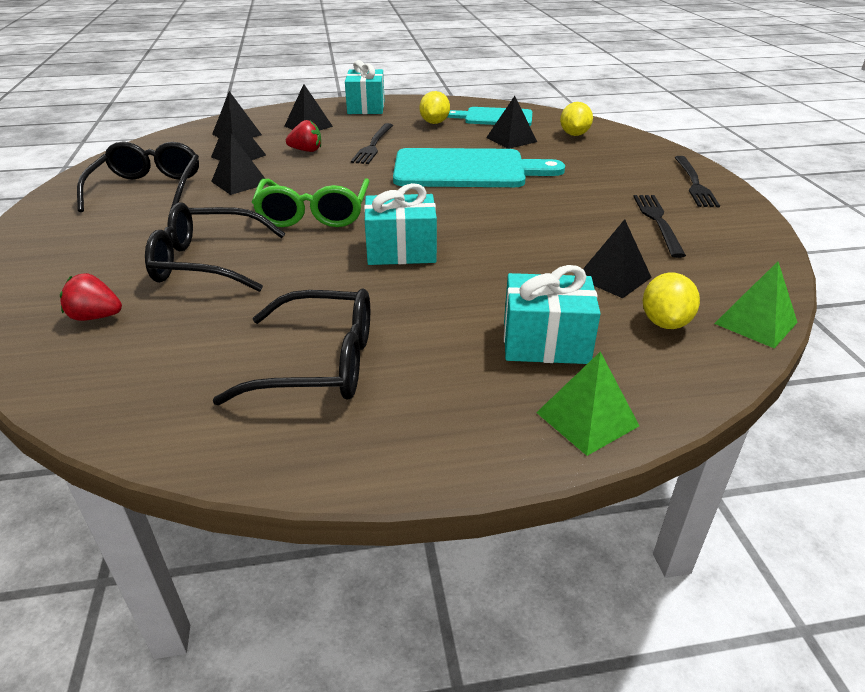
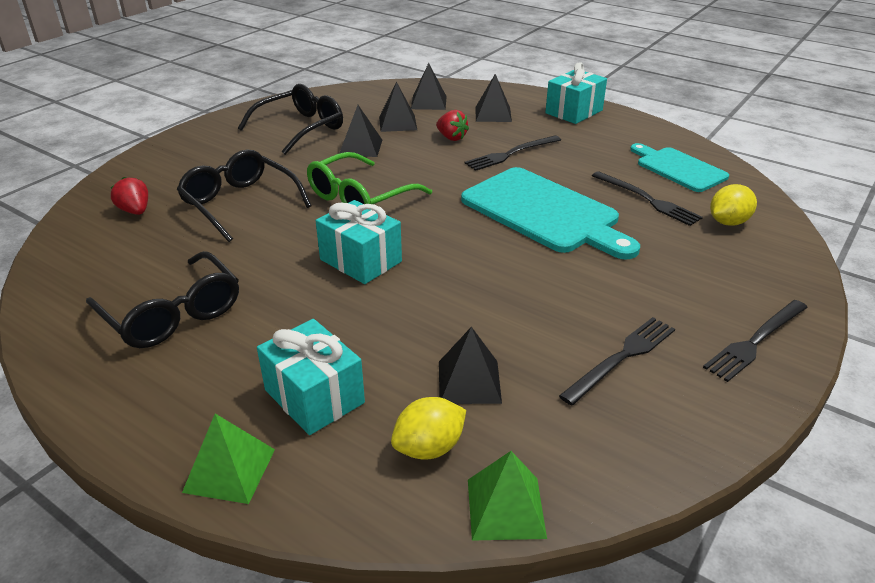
camera: 45 degrees right, 0 degrees up
yellow lemon [420,91,450,124] -> none
black pyramid [486,96,537,149] -> black fork [592,171,703,226]

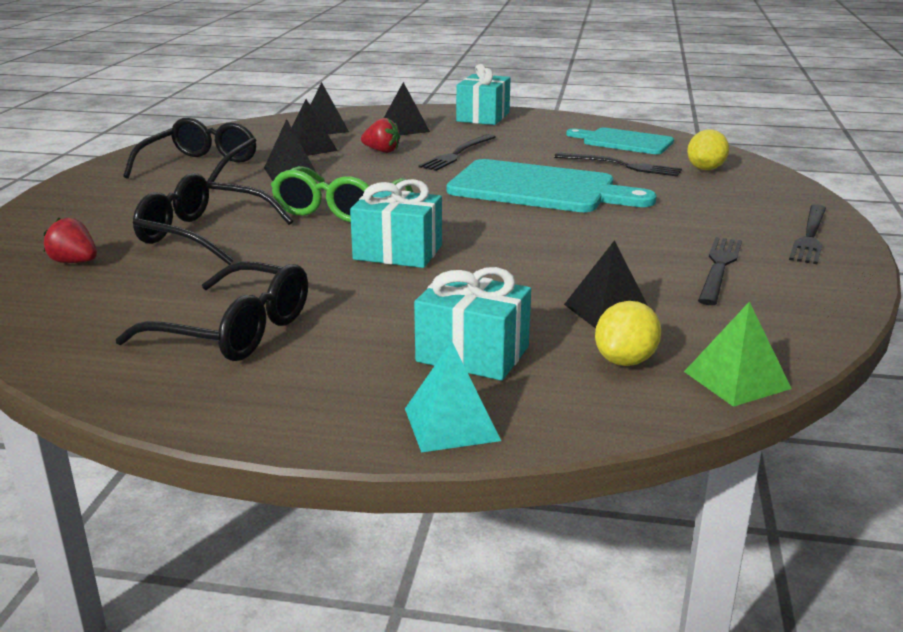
camera: 25 degrees left, 10 degrees down
green pyramid [182,414,275,504] -> turquoise pyramid [405,341,501,453]

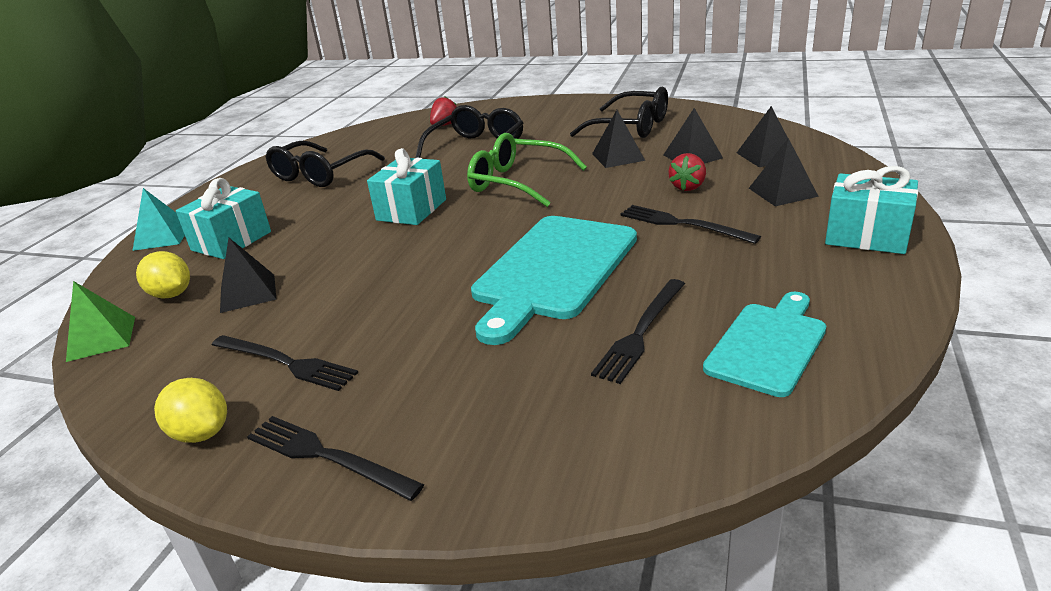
camera: 100 degrees right, 5 degrees up
yellow lemon [687,129,729,170] -> yellow lemon moved to [154,378,227,443]

